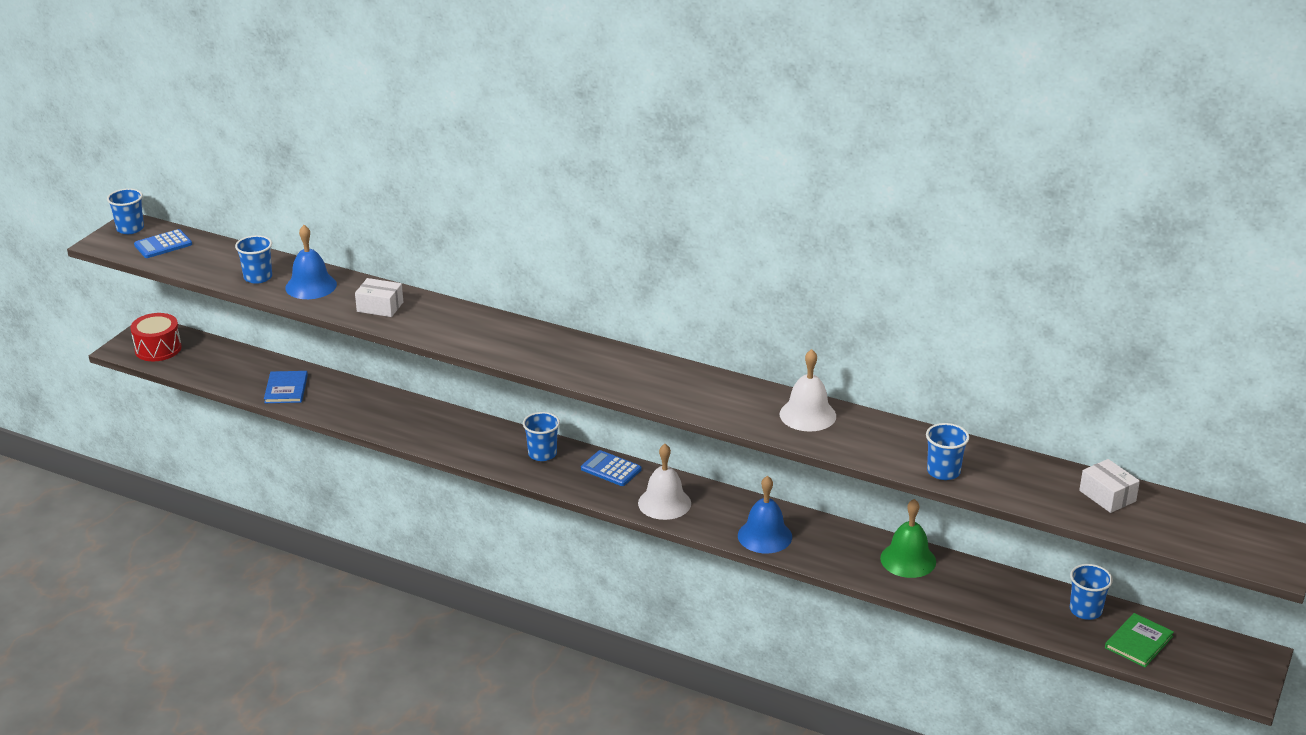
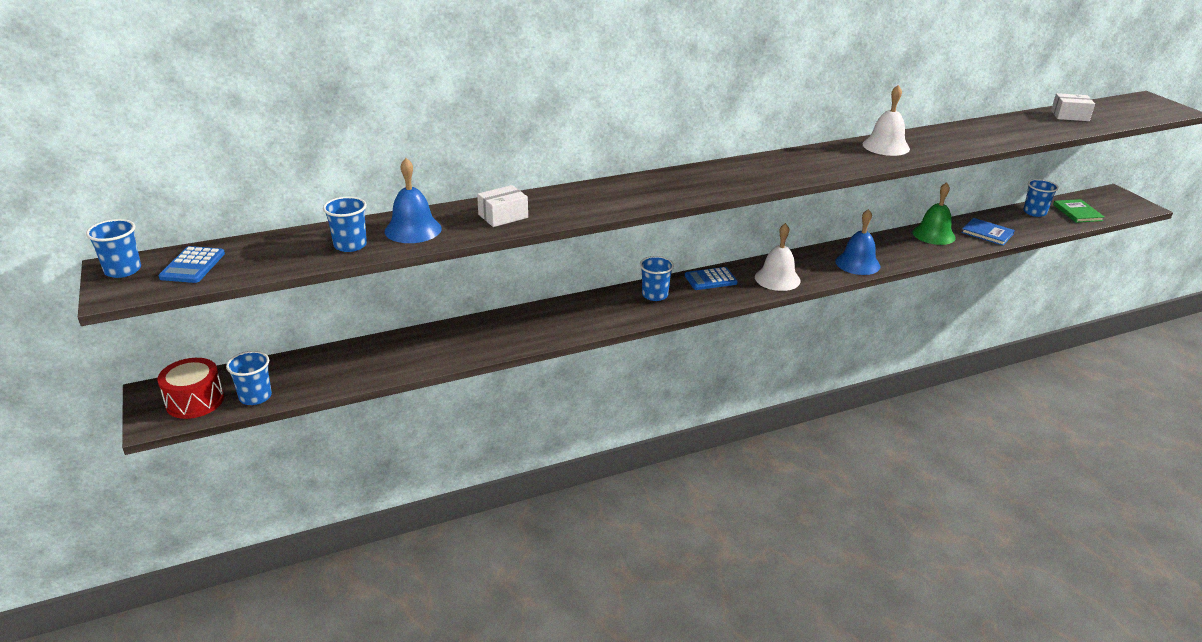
camera: 50 degrees left, 0 degrees up
blue book [264,371,308,403] -> blue book moved to [961,218,1015,245]
blue cup [926,423,969,480] -> blue cup moved to [226,351,272,405]

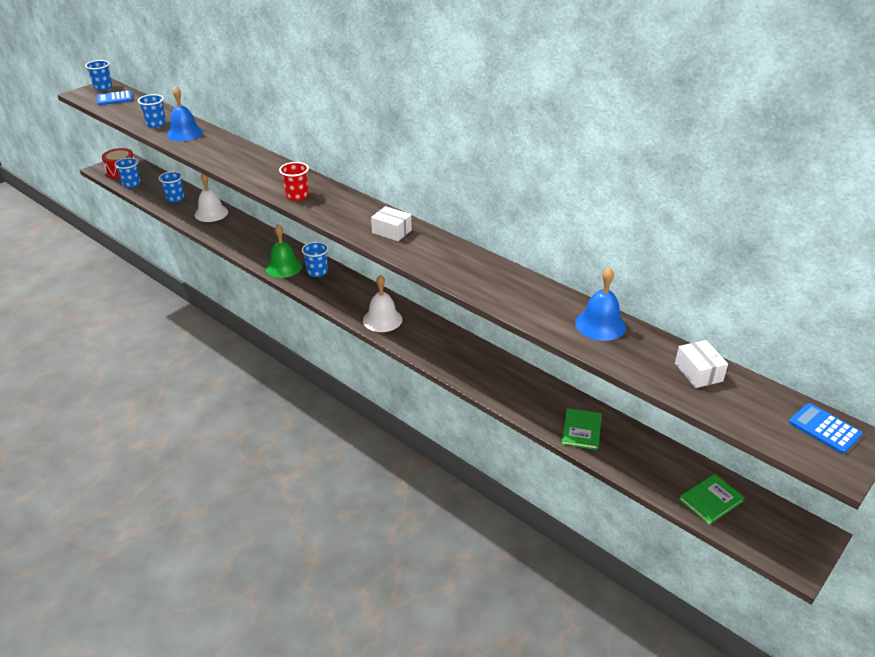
camera: 65 degrees right, 5 degrees up
white box [477,185,528,227] -> white box moved to [371,206,412,241]
blue calculator [685,267,738,290] -> blue calculator moved to [789,403,862,454]
blue bell [835,209,880,275] -> blue bell moved to [575,267,626,341]
white bell [863,85,910,156] -> white bell moved to [194,174,228,222]
green bell [912,182,956,245] -> green bell moved to [266,224,302,278]
blue book [961,218,1015,245] -> green book [562,408,602,450]
blue cup [1023,179,1059,217] -> blue cup moved to [159,171,185,202]
none -> red cup [279,162,309,201]

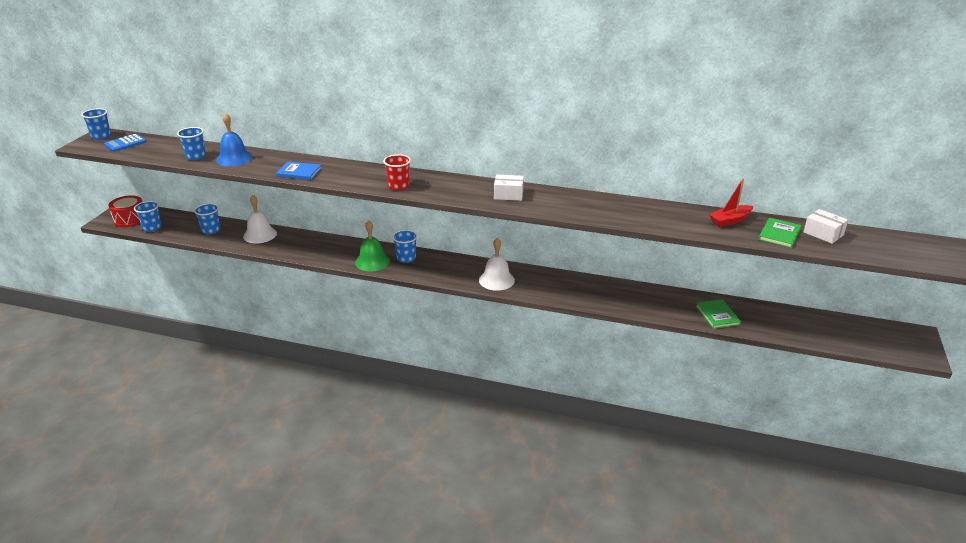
camera: 25 degrees left, 5 degrees down
blue bell [575,267,626,341] -> red boat [709,178,753,227]
green book [679,474,745,525] -> green book moved to [759,218,802,248]
blue calculator [789,403,862,454] -> none
none -> blue book [276,161,322,180]

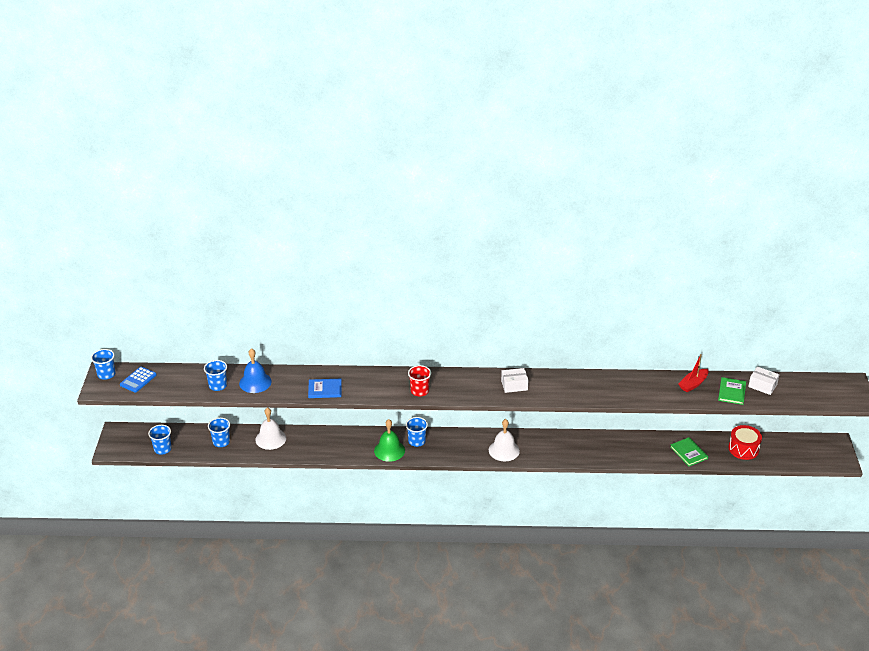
camera: 15 degrees left, 5 degrees up
red drum [108,195,142,227] -> red drum moved to [728,425,762,460]

